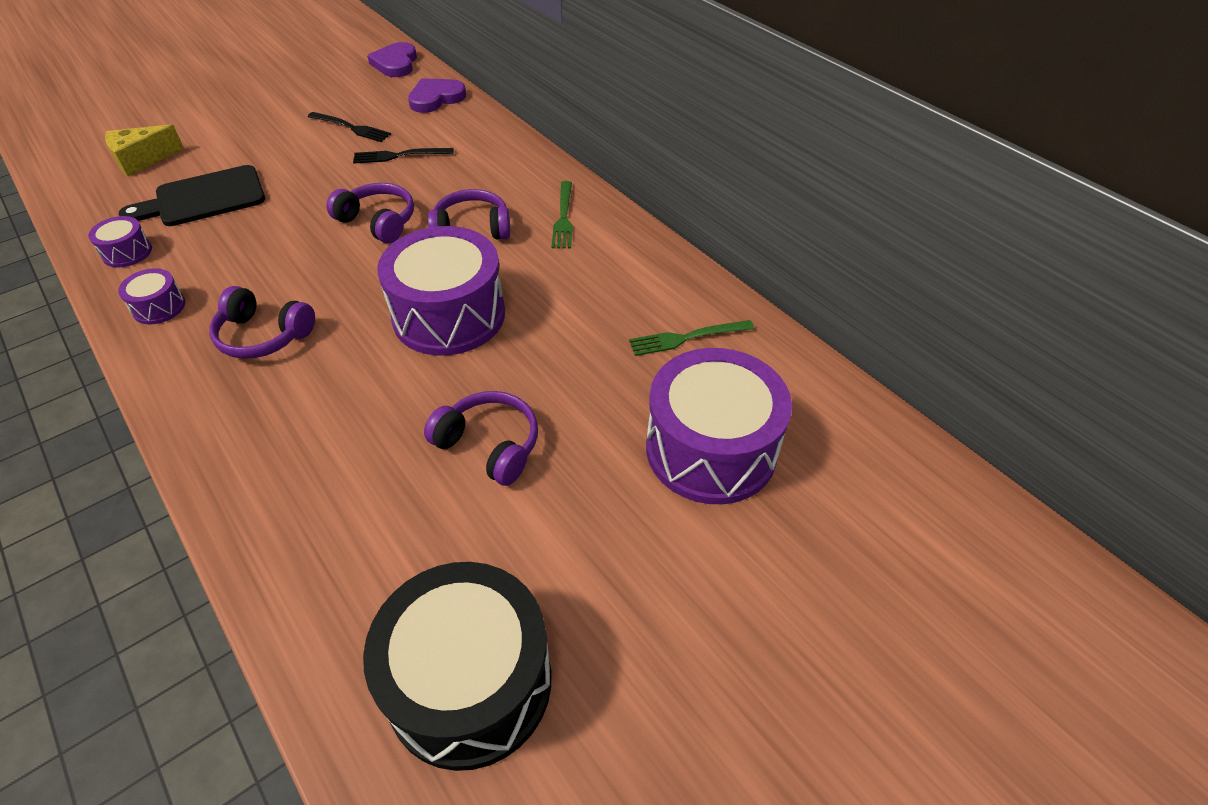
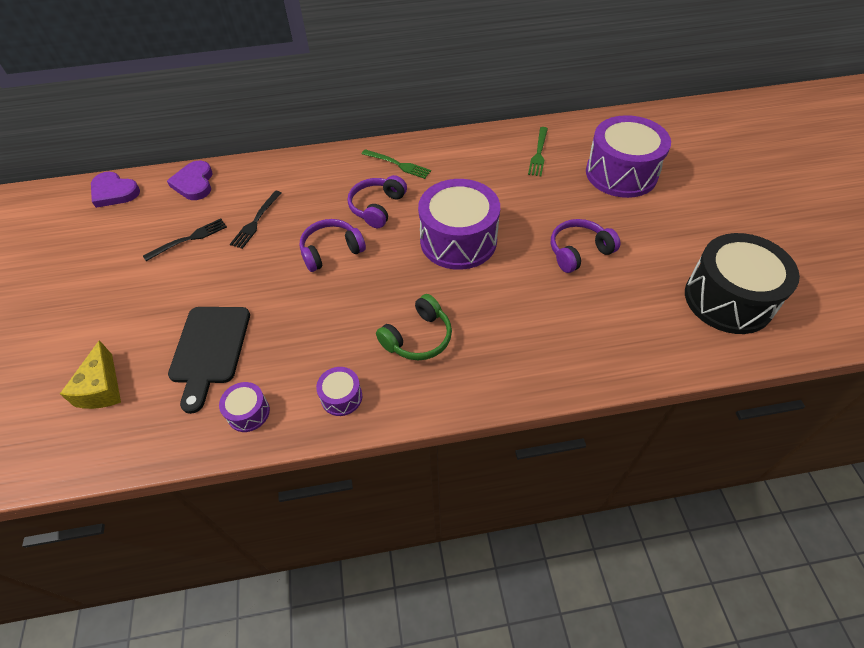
camera: 60 degrees left, 5 degrees up
purple headphones [209,286,315,359] -> green headphones [376,294,452,360]

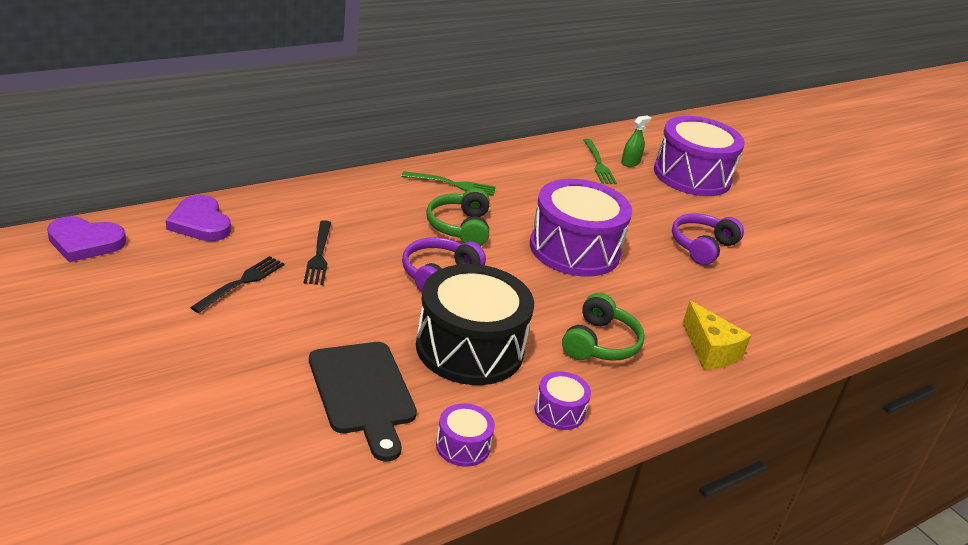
camera: 30 degrees left, 20 degrees down
yellow cheese [60,340,121,409] -> yellow cheese moved to [682,301,751,369]
purple headphones [348,175,407,228] -> green headphones [426,188,489,246]
black drum [685,233,800,334] -> black drum moved to [416,264,534,385]
none -> green spray bottle [621,115,651,167]

